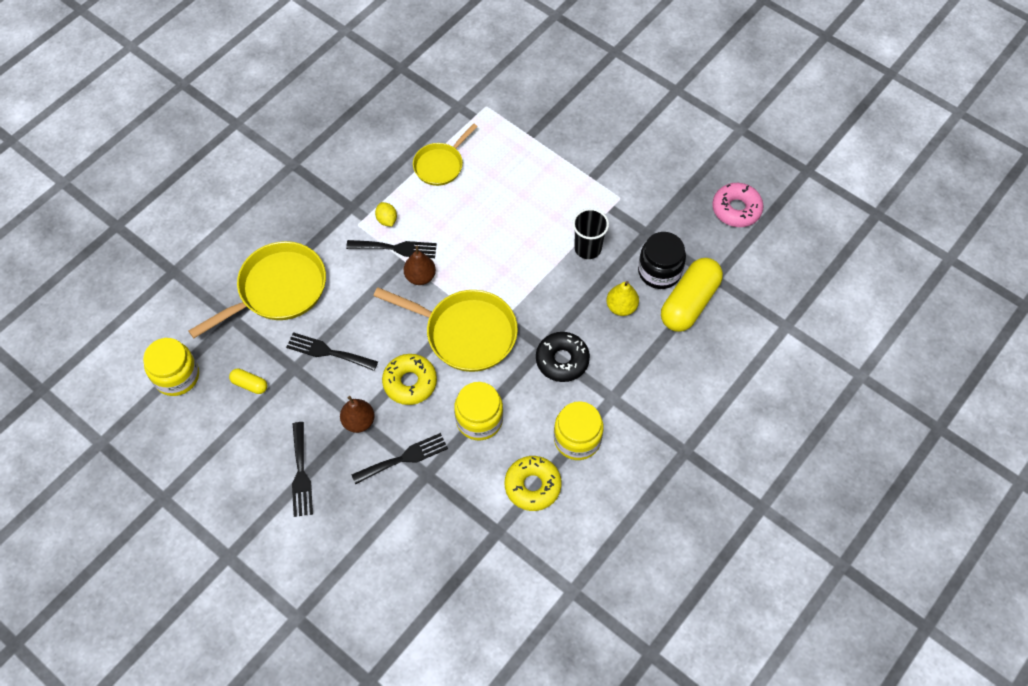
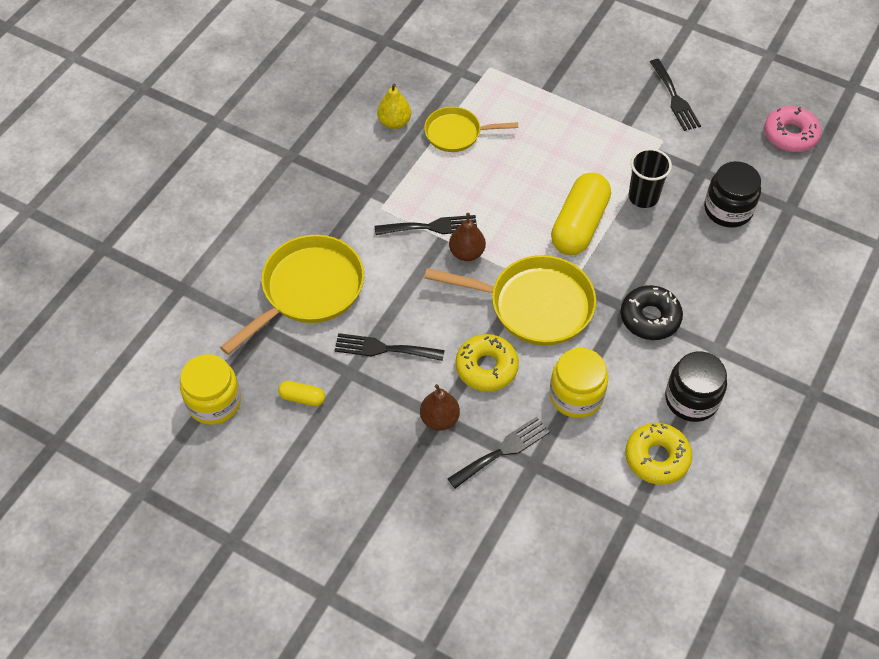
camera: 10 degrees left, 5 degrees down
black fork [292,422,313,517] -> black fork moved to [650,59,701,131]
yellow lemon [375,202,397,227] -> none
yellow pan [413,123,478,186] -> yellow pan turned 60 degrees clockwise [424,107,518,152]
yellow jar [554,401,604,460] -> black jar [665,352,727,422]
yellow pear [606,281,639,316] -> yellow pear moved to [377,83,411,129]
yellow capsule [661,258,723,332] -> yellow capsule moved to [551,173,611,255]

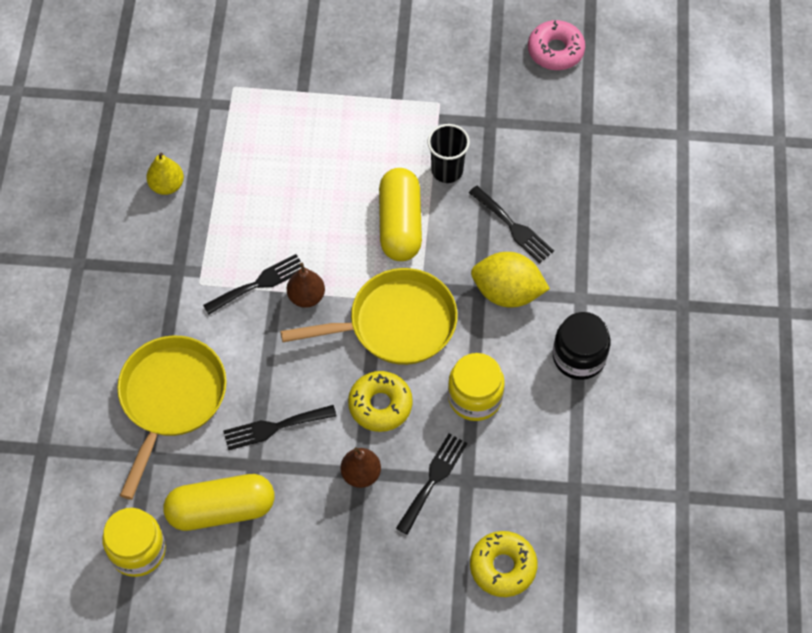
camera: 25 degrees left, 5 degrees up
yellow capsule [278,381,325,406] -> yellow capsule [163,474,274,531], size x2.22
yellow pan [424,107,518,152] -> none
black donut [621,285,683,340] -> yellow lemon [471,252,550,307]
yellow donut [625,423,692,485] -> yellow donut moved to [470,531,538,597]
black fork [650,59,701,131] -> black fork moved to [469,186,554,263]
black jar [704,161,761,227] -> none

